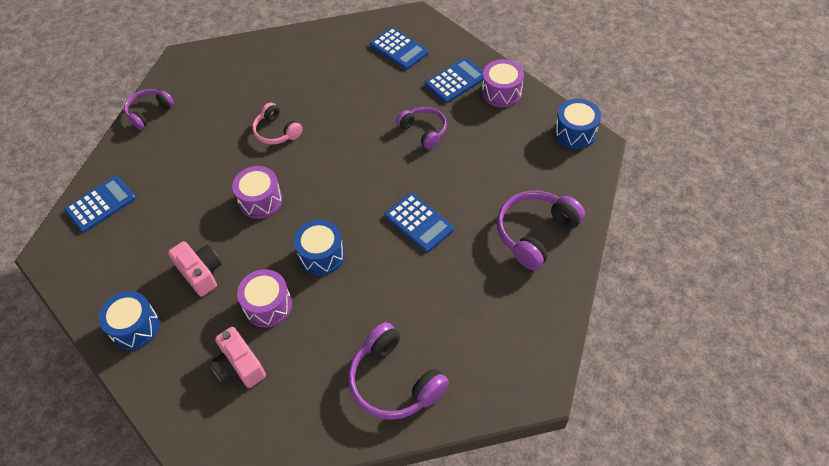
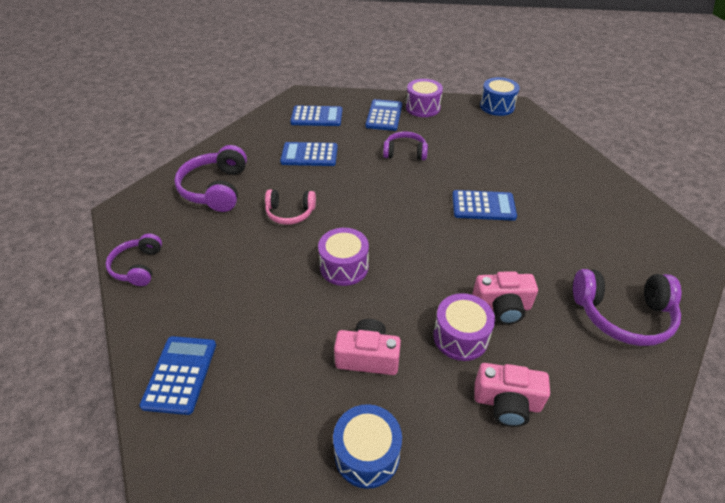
camera: 45 degrees left, 10 degrees down
blue drum [294,220,345,275] -> none
purple headphones [497,190,585,270] -> purple headphones moved to [174,145,247,212]
none -> blue calculator [280,142,338,166]
none -> pink camera [472,271,538,324]

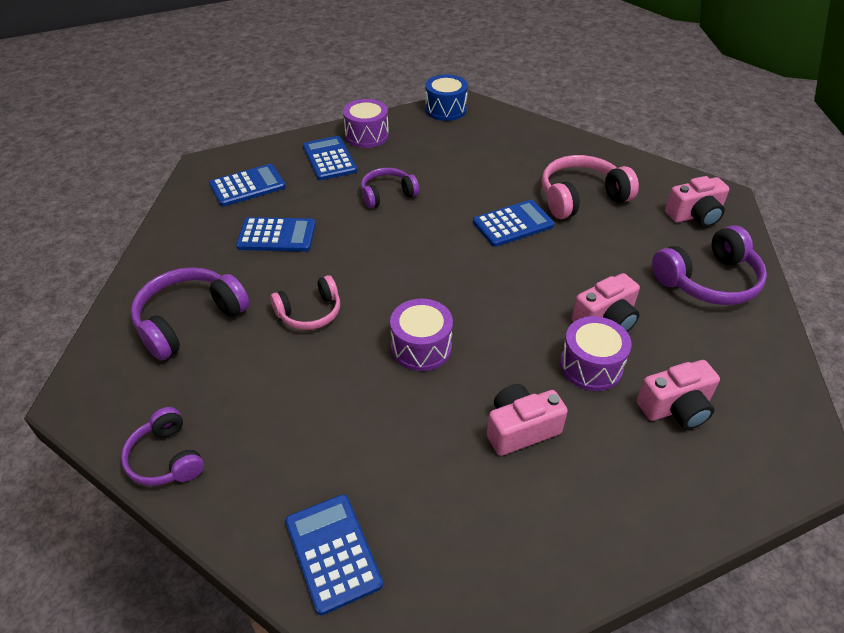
camera: 30 degrees left, 0 degrees up
purple headphones [174,145,247,212] -> purple headphones turned 75 degrees clockwise [131,267,250,361]
blue calculator [280,142,338,166] -> blue calculator turned 150 degrees counterclockwise [236,217,316,252]
blue drum [333,404,402,489] -> none
none -> pink headphones [542,155,639,219]
none -> pink camera [665,176,729,227]

